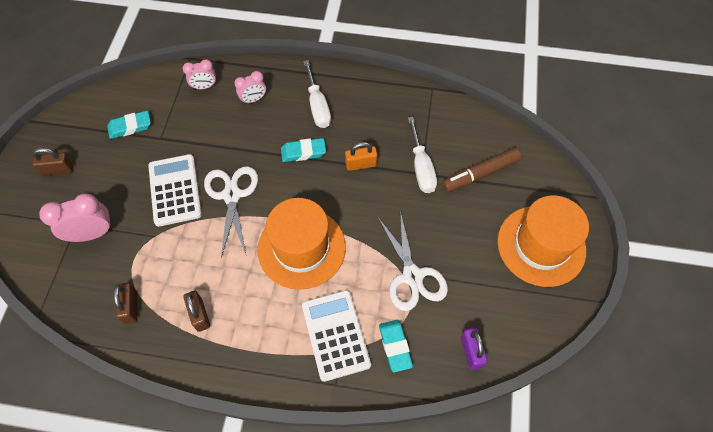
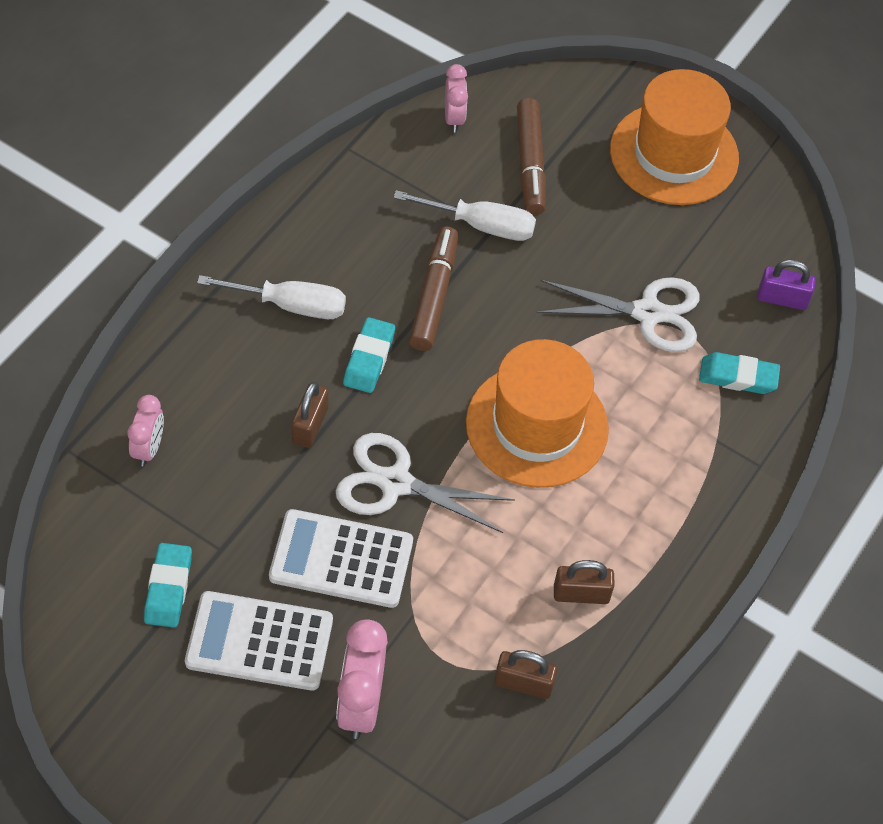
camera: 70 degrees left, 5 degrees down
brown padlock [32,148,73,176] -> brown padlock moved to [291,382,328,448]
pink clock [234,71,266,104] -> pink clock moved to [445,64,468,133]
white calculator [302,290,371,382] -> white calculator moved to [185,591,333,691]
orange padlock [345,142,377,171] -> brown marker [409,227,458,351]

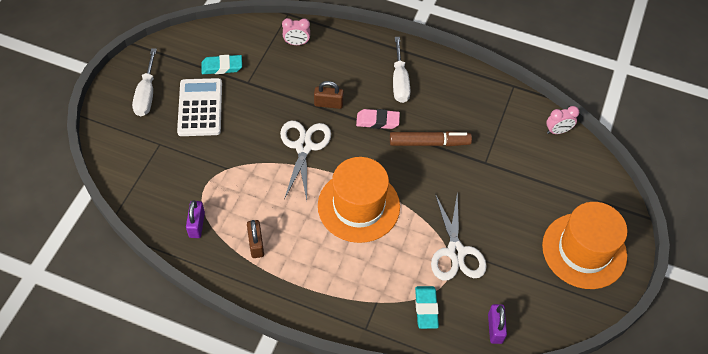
camera: 80 degrees right, 0 degrees up
white calculator [269,509,413,608] -> none
pink clock [336,620,388,739] -> none
turquoise eraser [343,317,395,393] -> pink eraser [356,109,400,129]
white screwdriver [394,190,536,241] -> white screwdriver moved to [132,48,157,116]
brown padlock [494,650,558,699] -> purple padlock [186,200,205,238]
brown marker [517,98,546,215] -> none

